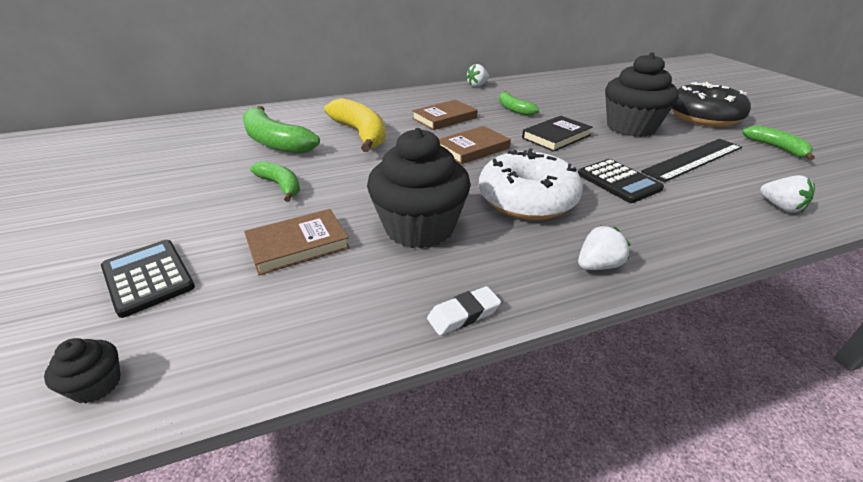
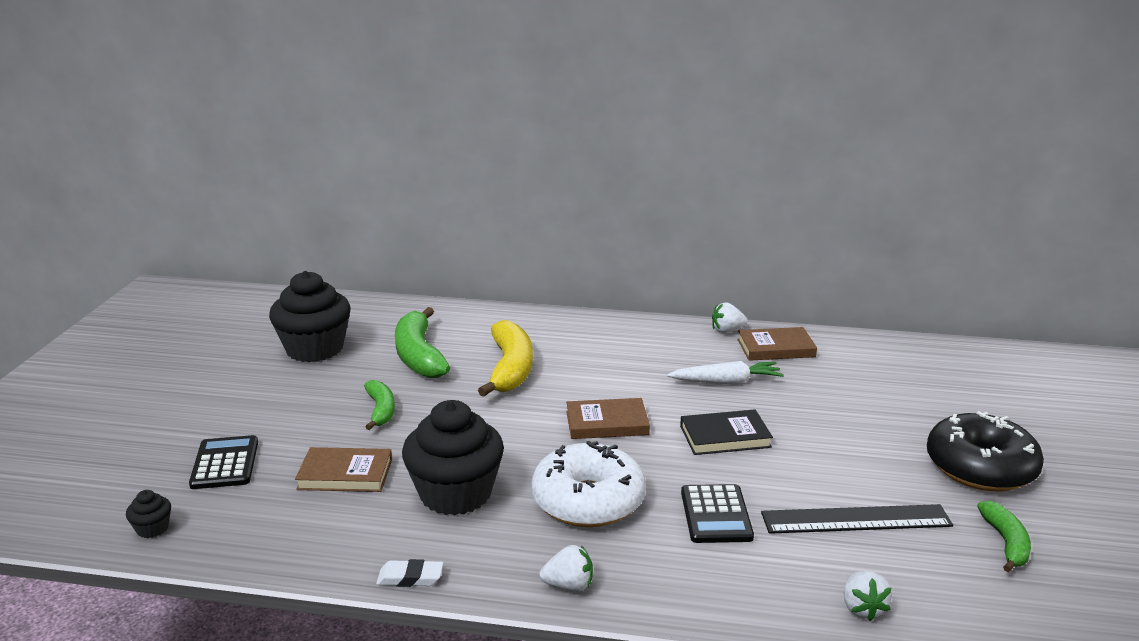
camera: 30 degrees right, 10 degrees down
brown book [412,100,478,130] -> brown book moved to [737,327,817,361]
green banana [499,91,539,116] -> white carrot [667,361,784,384]
black cupcake [605,52,679,137] -> black cupcake moved to [269,271,351,362]

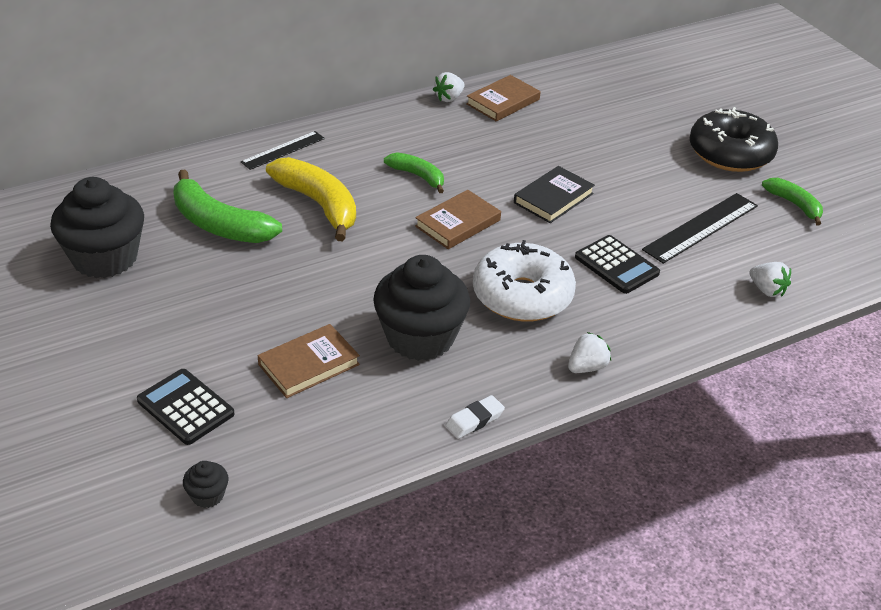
camera: 40 degrees left, 15 degrees up
green banana [364,380,395,430] -> green banana moved to [384,153,444,193]
white carrot [667,361,784,384] -> none
none -> black ruler [241,131,325,170]

